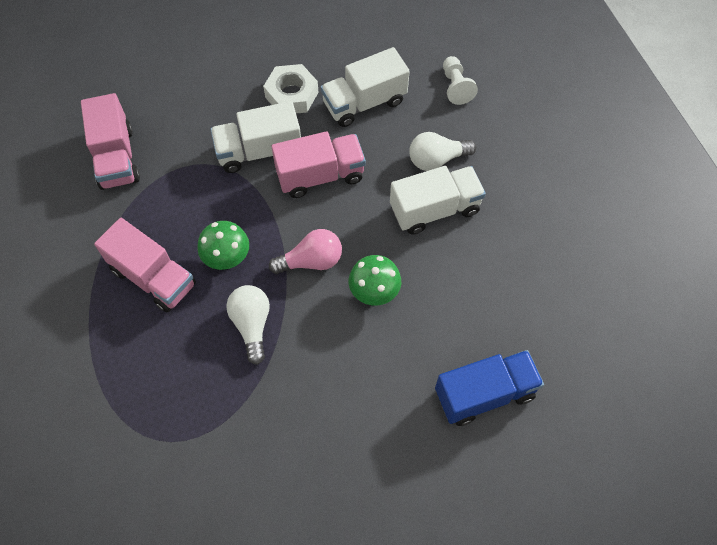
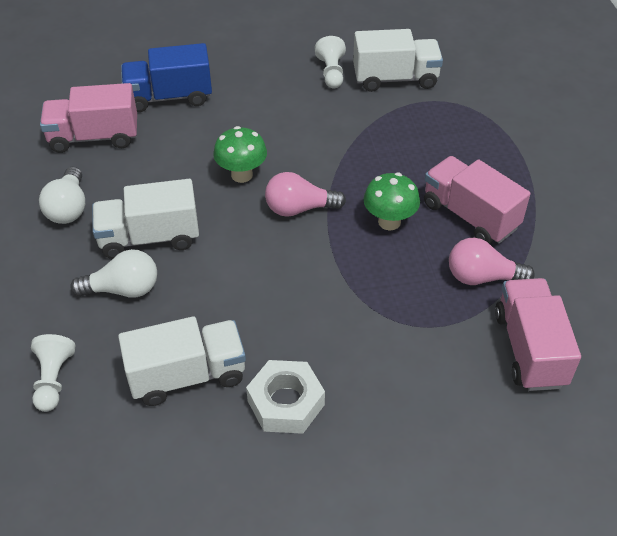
camera: 170 degrees left, 15 degrees down
white truck [210,101,301,173] -> white truck moved to [353,29,443,92]
white light bulb [226,285,270,365] -> white light bulb moved to [39,167,85,224]
pink truck [272,131,366,198] -> pink truck moved to [40,83,137,153]
none -> white pawn [315,36,346,88]
none -> pink light bulb [449,238,535,285]

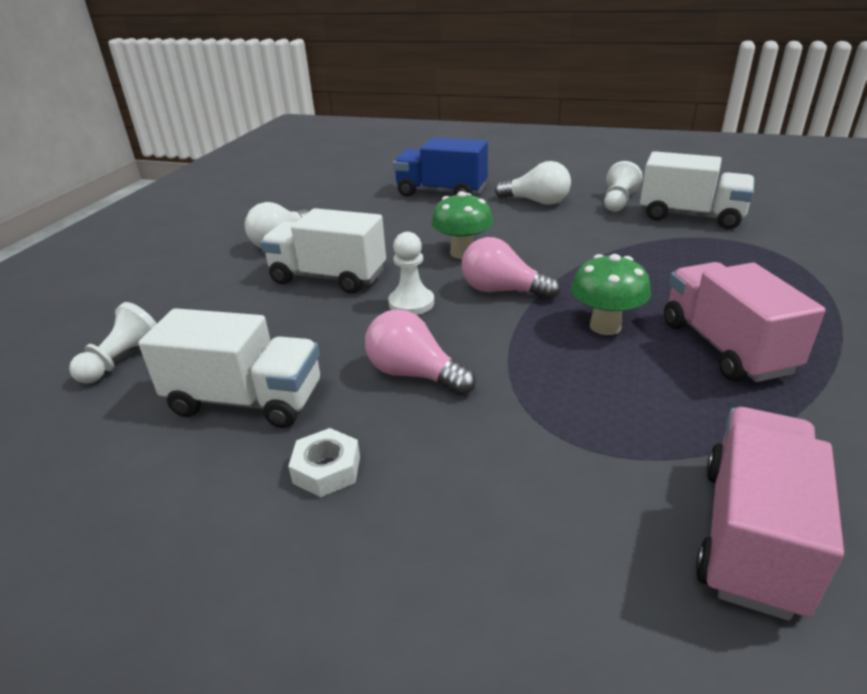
camera: 30 degrees right, 15 degrees down
pink truck [40,83,137,153] -> none
white light bulb [70,249,157,298] -> white light bulb moved to [495,161,571,205]
white nut [246,360,325,434] -> white nut [288,428,360,497], size x0.62
pink light bulb [449,238,535,285] -> pink light bulb moved to [365,309,476,396]
none -> white pawn [388,232,434,315]

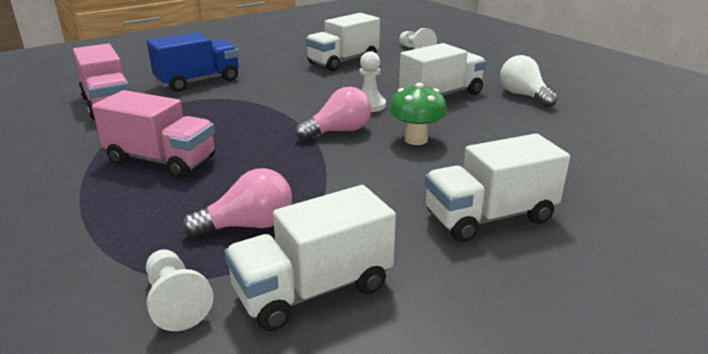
camera: 125 degrees right, 5 degrees down
white nut [288,428,360,497] -> none
pink light bulb [365,309,476,396] -> pink light bulb moved to [182,168,292,237]
blue truck [393,137,488,197] -> blue truck moved to [147,32,239,92]
white light bulb [495,161,571,205] -> white truck [424,134,570,242]
green mushroom [571,254,651,335] -> none
white pawn [604,161,643,212] -> white pawn moved to [146,249,213,331]

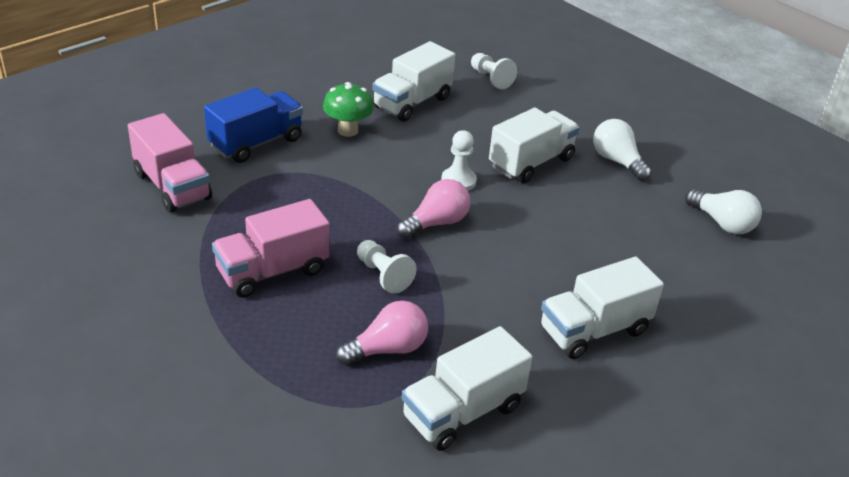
camera: 10 degrees left, 10 degrees up
pink truck [92,90,215,178] -> pink truck turned 135 degrees clockwise [212,199,330,298]
white pawn [146,249,213,331] -> white pawn moved to [357,240,417,294]
green mushroom [389,83,447,145] -> green mushroom moved to [323,82,374,137]
none -> white light bulb [685,189,762,234]

